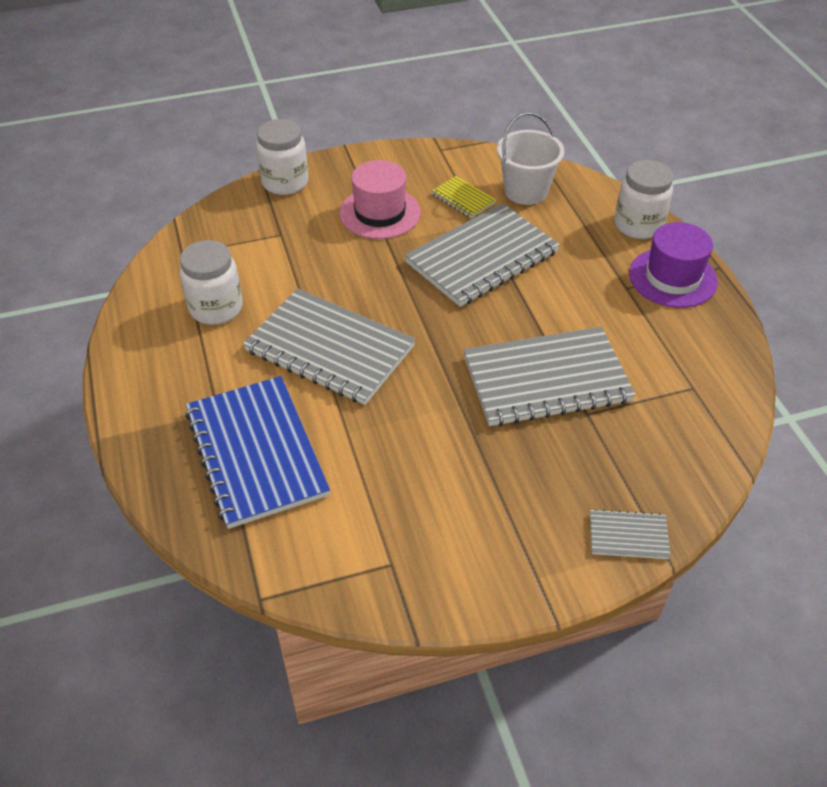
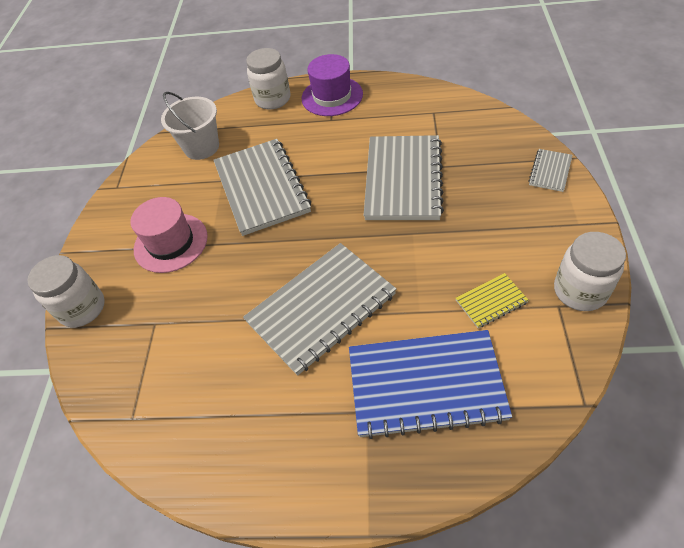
camera: 65 degrees left, 5 degrees up
white jar [180,240,243,325] -> white jar moved to [554,232,626,311]
yellow notebook [431,176,496,218] -> yellow notebook moved to [456,273,529,328]

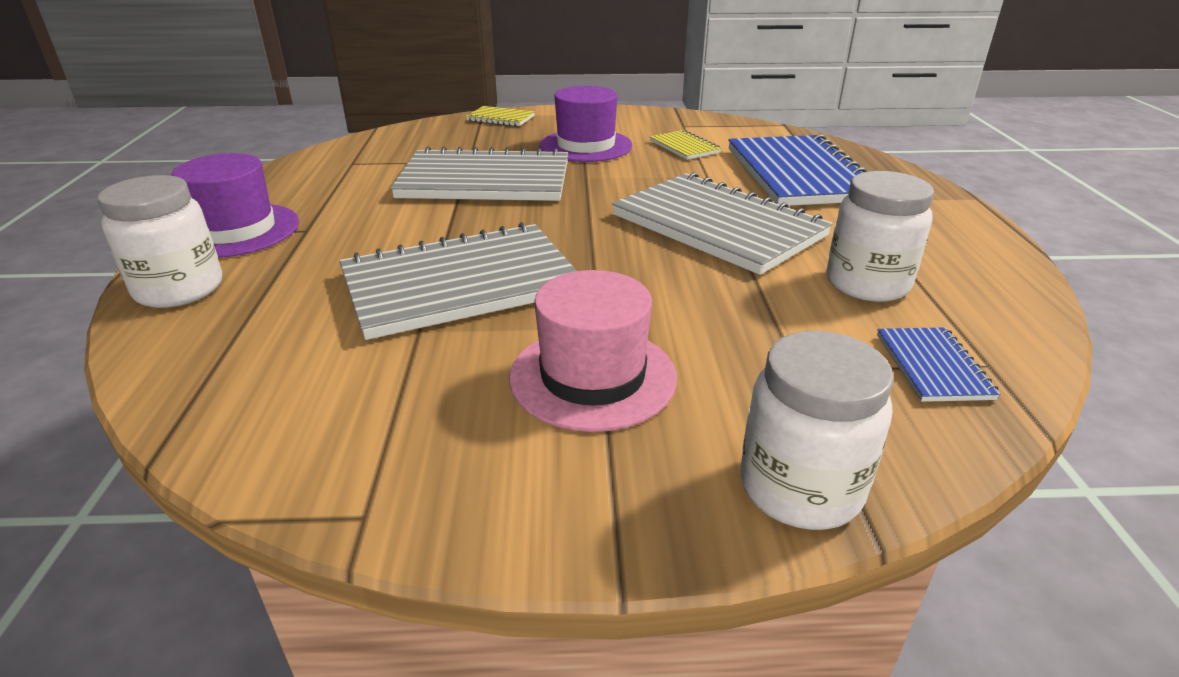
camera: 100 degrees left, 20 degrees down
white bucket [161,92,219,160] -> none
grey notebook [528,149,572,192] -> yellow notebook [466,106,535,126]
white jar [554,232,626,311] -> white jar moved to [826,171,934,302]
none -> purple hat [540,86,632,162]
none -> blue notebook [877,327,1000,402]

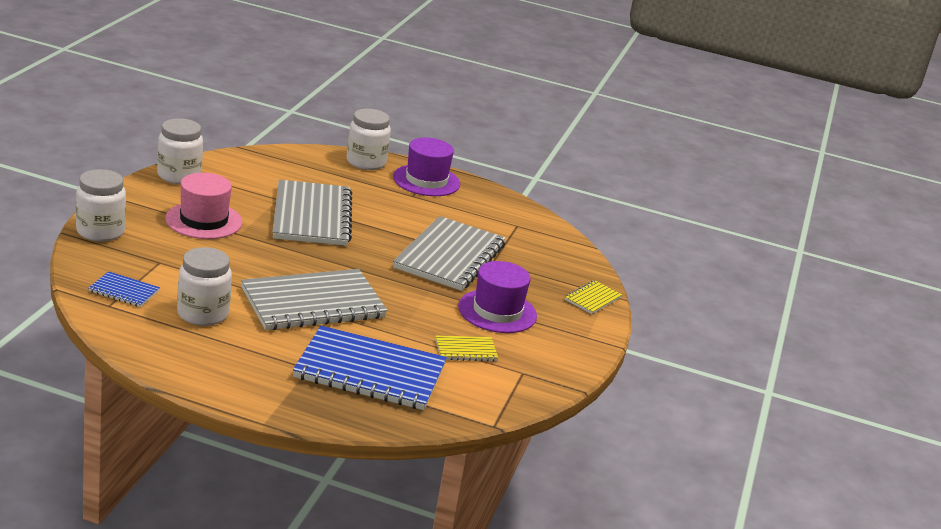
camera: 105 degrees right, 5 degrees down
none -> white jar [157,118,203,184]

